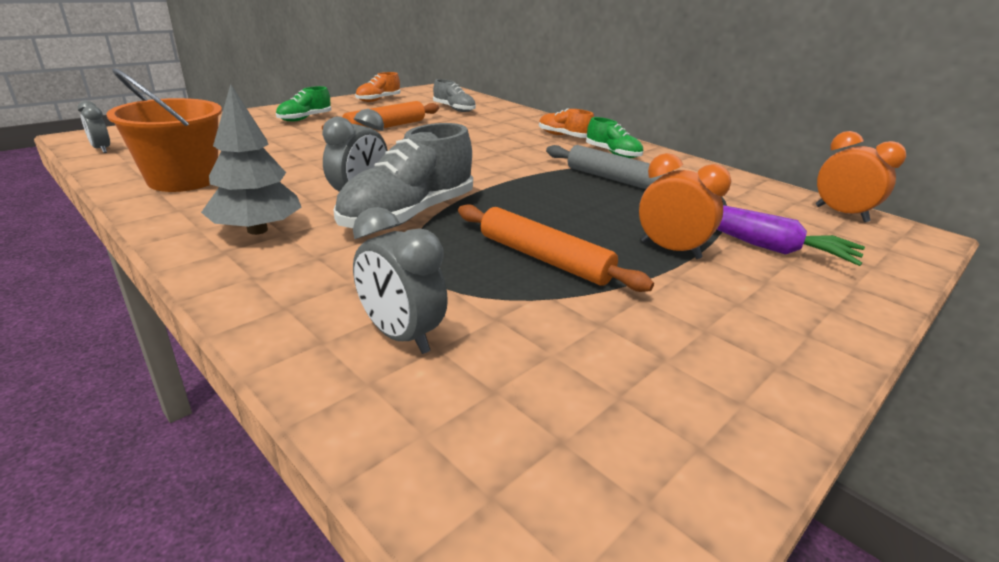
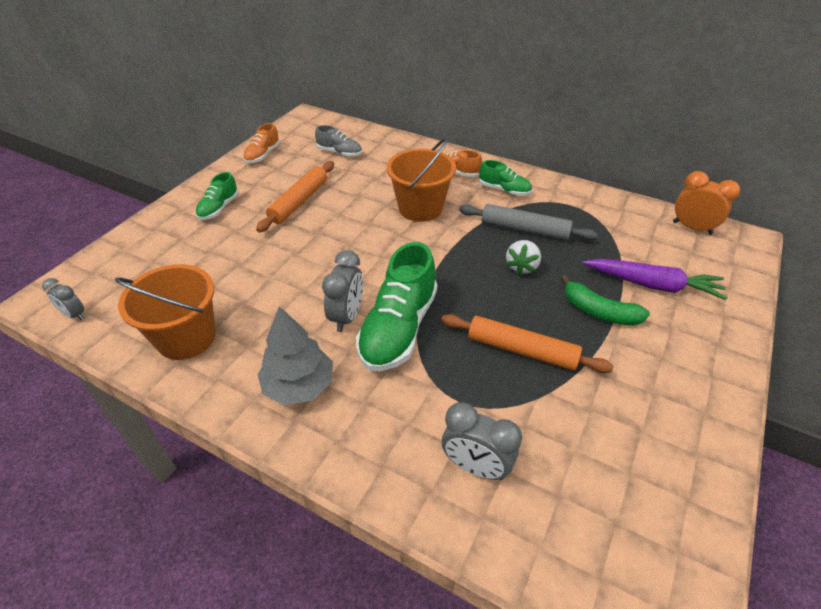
camera: 15 degrees left, 15 degrees up
grey shoe [333,123,473,230] -> green shoe [356,242,437,371]
orange clock [639,153,731,259] -> green banana [561,275,650,326]
none -> orange bucket [386,138,456,222]
none -> white strawberry [506,240,541,275]

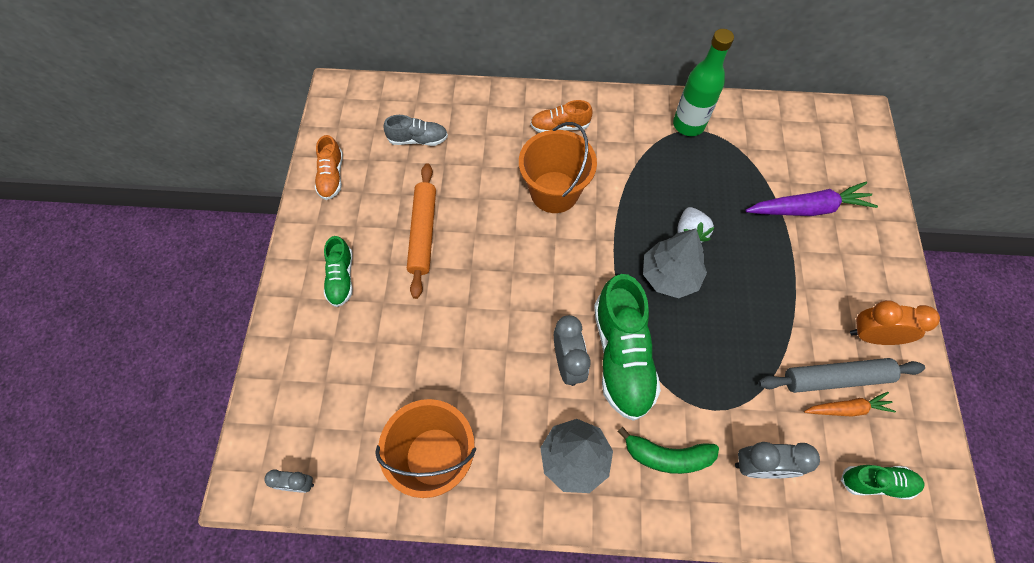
camera: 25 degrees left, 20 degrees up
orange rolling pin [441,314,614,373] -> none
grey rolling pin [459,204,598,240] -> grey rolling pin moved to [758,358,925,393]
green shoe [479,160,532,196] -> green shoe moved to [841,465,924,500]
green banana [561,275,650,326] -> green banana moved to [617,426,719,474]
orange clock [673,171,740,235] -> orange clock moved to [850,300,940,345]
none -> grey tree [643,229,707,298]
none -> green bottle [673,29,734,136]
none -> orange carrot [804,392,896,417]

